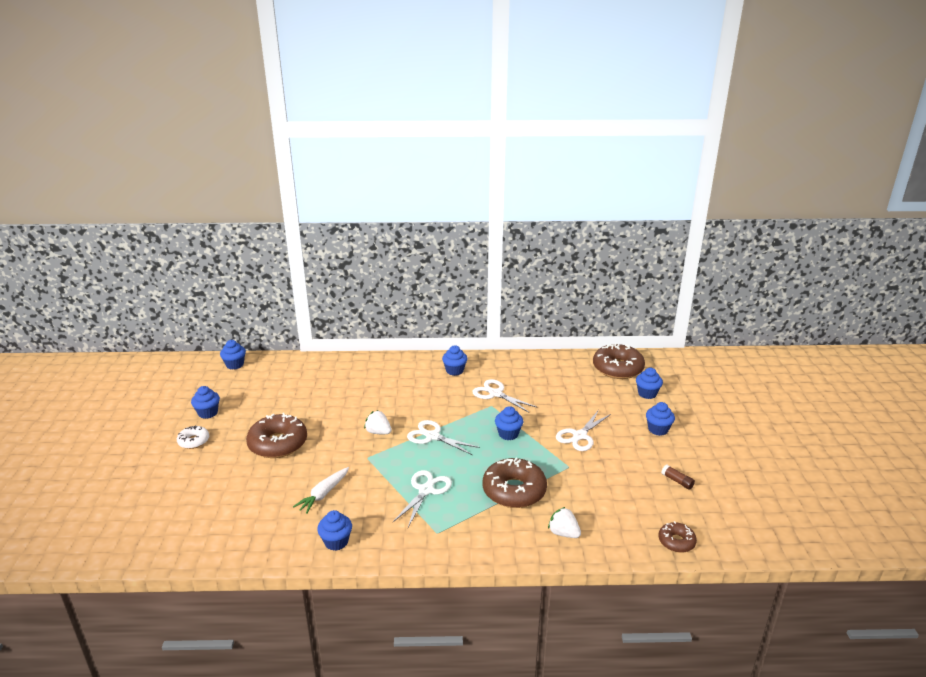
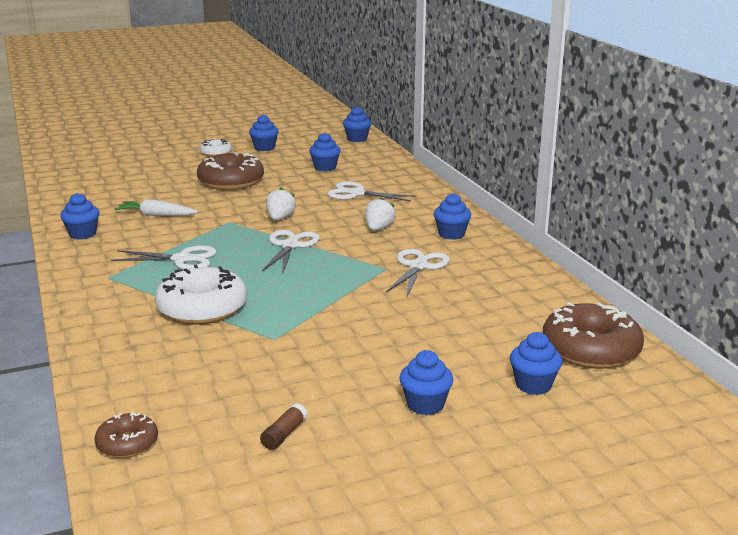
camera: 70 degrees right, 5 degrees down
brown donut [483,458,547,508] -> white donut [155,264,247,325]
blue cupcake [495,406,523,440] -> blue cupcake moved to [309,132,341,172]
white strawberry [548,507,581,538] -> white strawberry moved to [365,197,395,231]
white scissors [556,410,611,451] -> white scissors moved to [327,181,416,201]

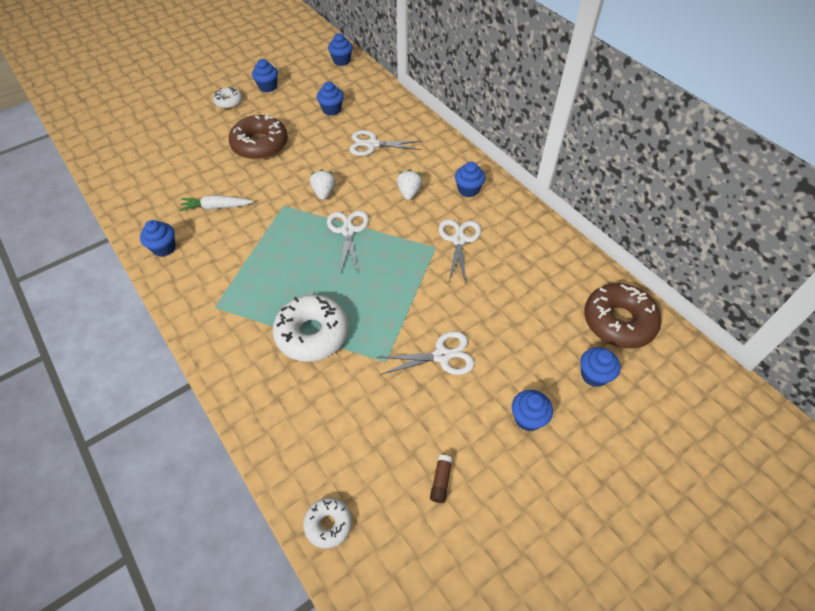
camera: 15 degrees left, 30 degrees up
brown donut [94,412,158,458] -> white donut [303,498,352,549]
white scissors [111,245,217,270] -> white scissors moved to [377,331,475,375]

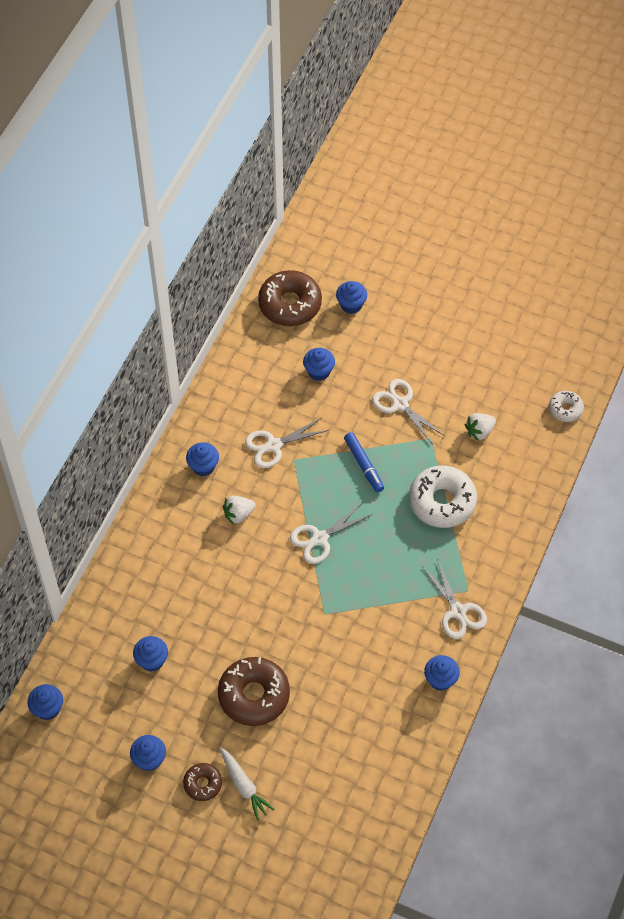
camera: 120 degrees left, 5 degrees up
white carrot [179,195,254,211] -> white carrot moved to [220,747,275,821]
white donut [213,87,242,109] -> brown donut [183,763,222,801]
white strawberry [310,169,336,200] -> white strawberry moved to [465,413,496,441]
white scissors [349,130,422,156] -> white scissors moved to [423,559,487,639]
brown glue stick [430,455,453,503] -> none
blue cupcake [512,390,553,431] -> blue cupcake moved to [303,348,335,381]
none -> blue marker [344,432,384,492]

